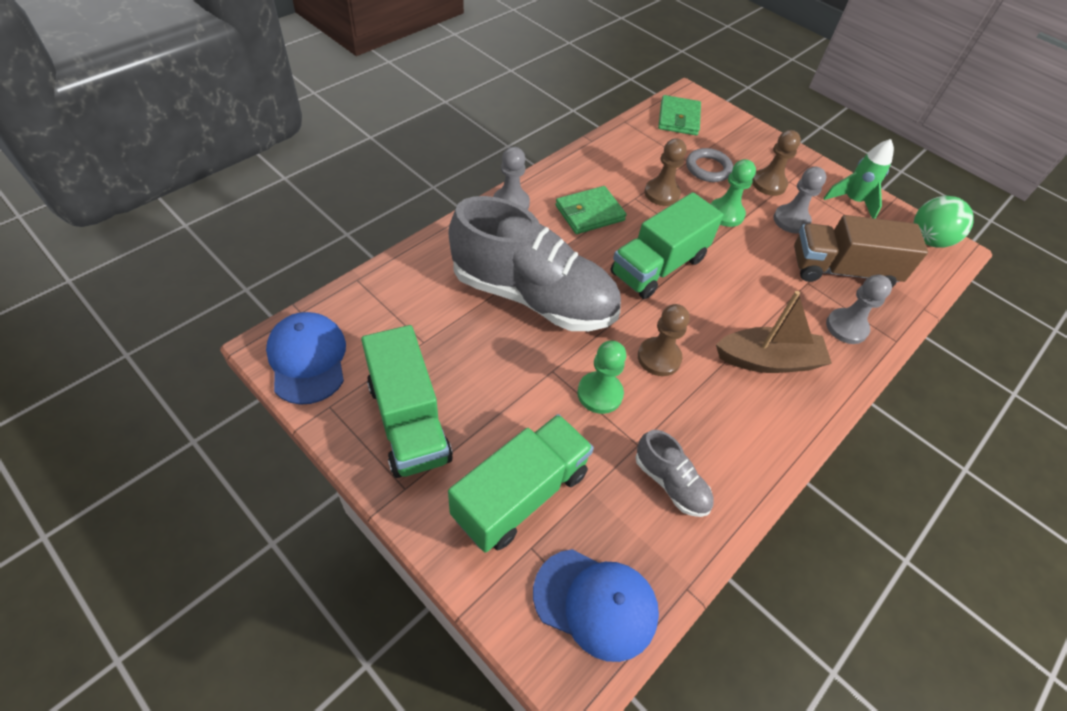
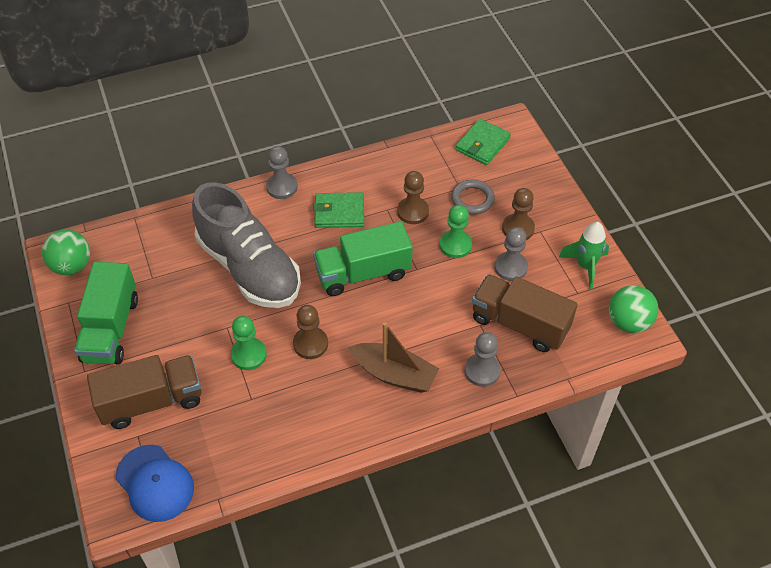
camera: 30 degrees right, 0 degrees up
blue cap [266,312,346,405] -> green ball [42,229,90,275]
green truck [448,414,594,553] -> brown truck [87,355,201,429]
grey shoe [635,430,713,517] -> none

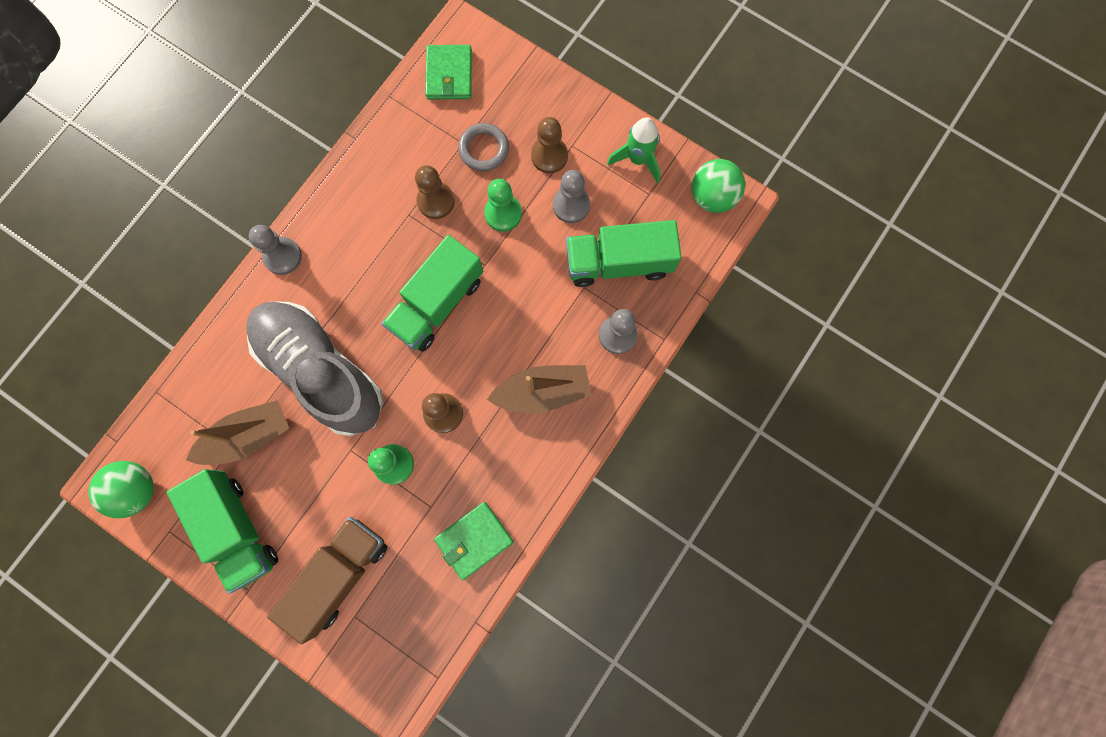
camera: 35 degrees left, 25 degrees up
blue cap [116,445,194,522] -> none
grey shoe [192,182,301,308] -> grey shoe turned 150 degrees counterclockwise [246,302,384,436]
green wallet [313,192,364,228] -> green wallet moved to [434,502,513,580]
brown truck [472,274,578,352] -> green truck [566,220,681,287]
none -> brown boat [186,400,289,465]

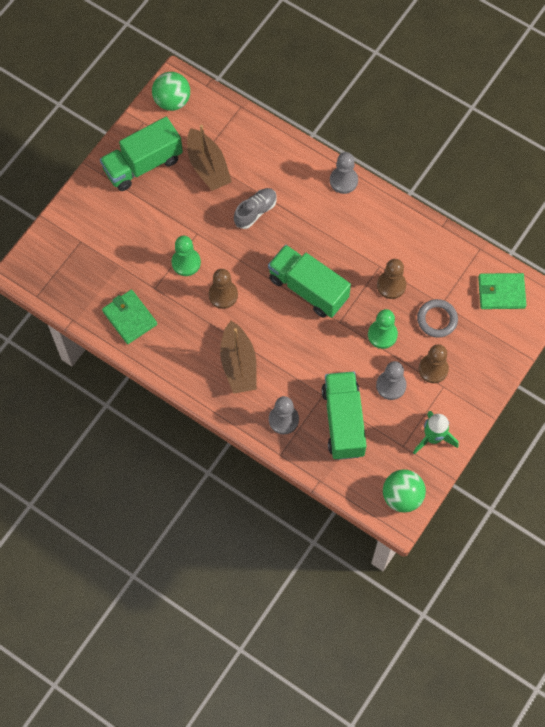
camera: 90 degrees right, 10 degrees down
grey shoe [246,302,384,436] -> grey shoe [234,188,277,229], size x0.44
brown truck [267,517,388,644] -> none

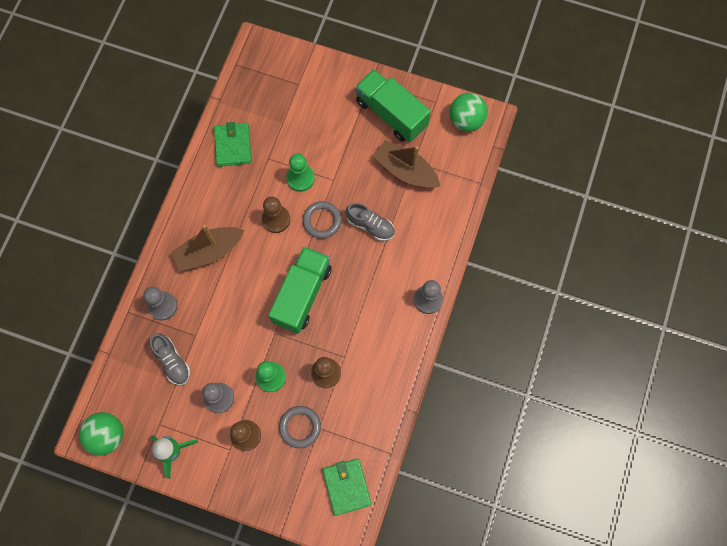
camera: 75 degrees right, 5 degrees up
green wallet [102,290,157,344] -> green wallet turned 45 degrees counterclockwise [214,122,252,167]
brown boat [187,125,232,191] -> brown boat turned 75 degrees clockwise [373,140,440,188]
green truck [321,371,367,460] -> grey shoe [150,333,190,385]
none -> grey ring [302,201,342,239]

